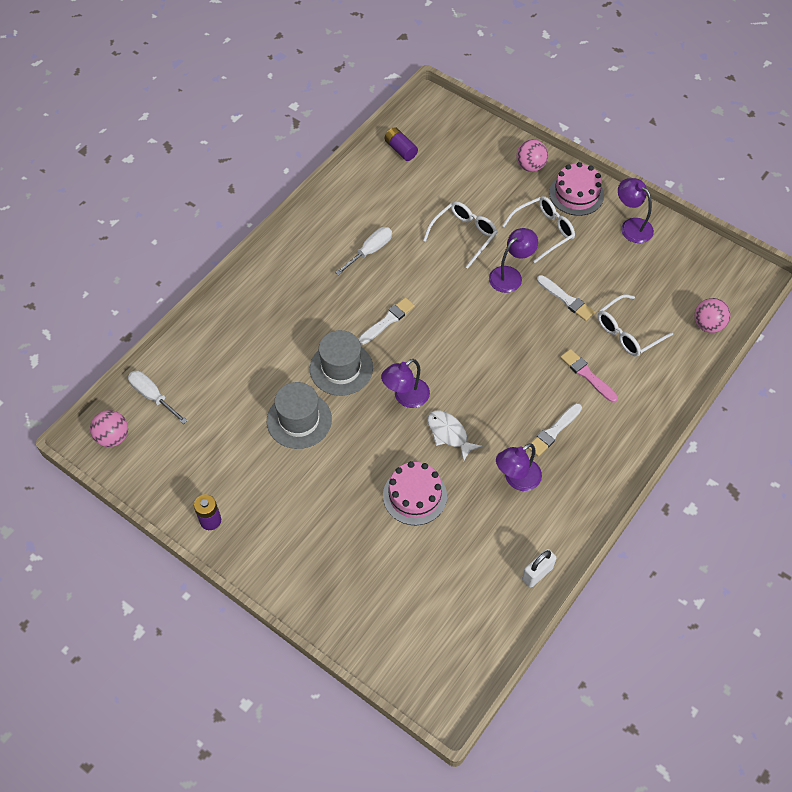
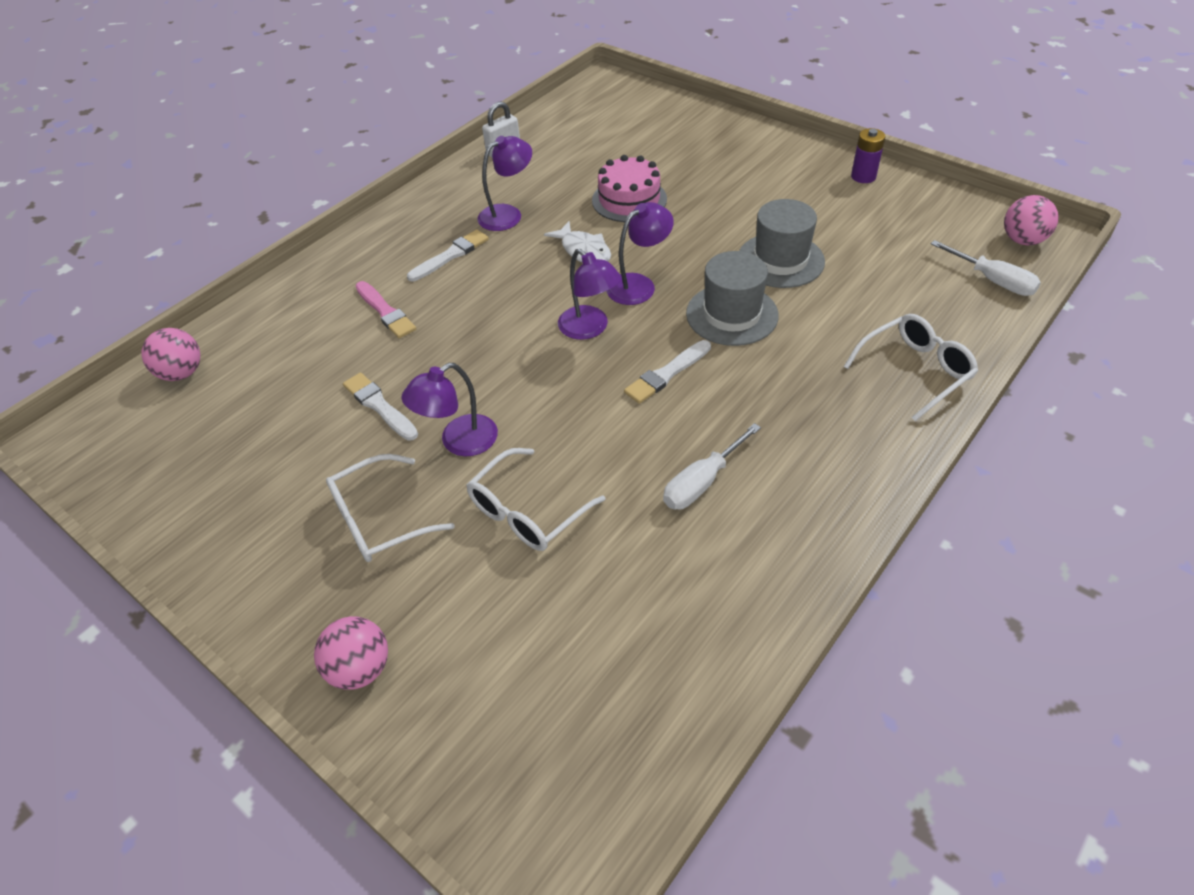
camera: 175 degrees left, 10 degrees down
purple battery [384,127,418,161] -> none
pink cake [549,162,604,216] -> none
white glasses [598,294,673,357] -> white glasses moved to [844,314,978,421]
purple lamp [618,178,654,243] -> purple lamp moved to [558,249,622,340]

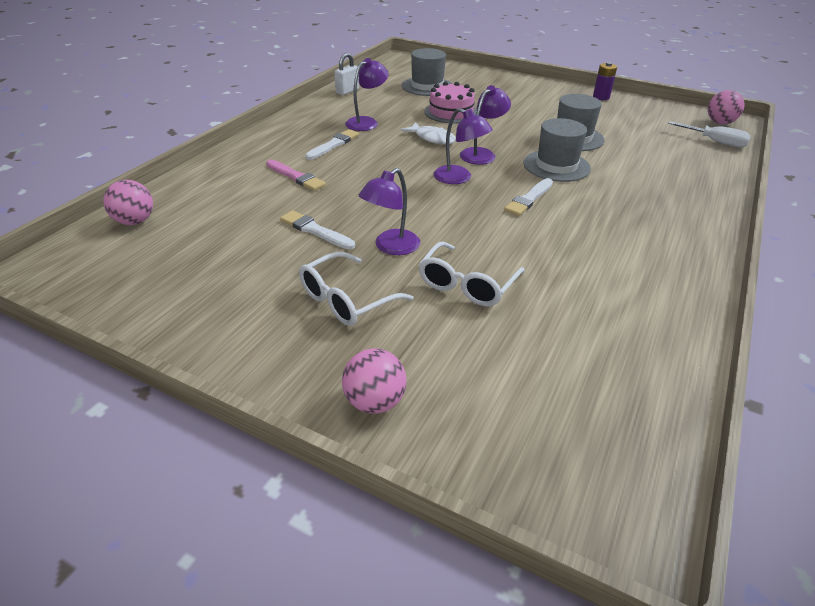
camera: 15 degrees left, 10 degrees down
white screwdriver [663,423,761,509] -> none
white glasses [844,314,978,421] -> none
none -> grey hat [402,48,452,96]

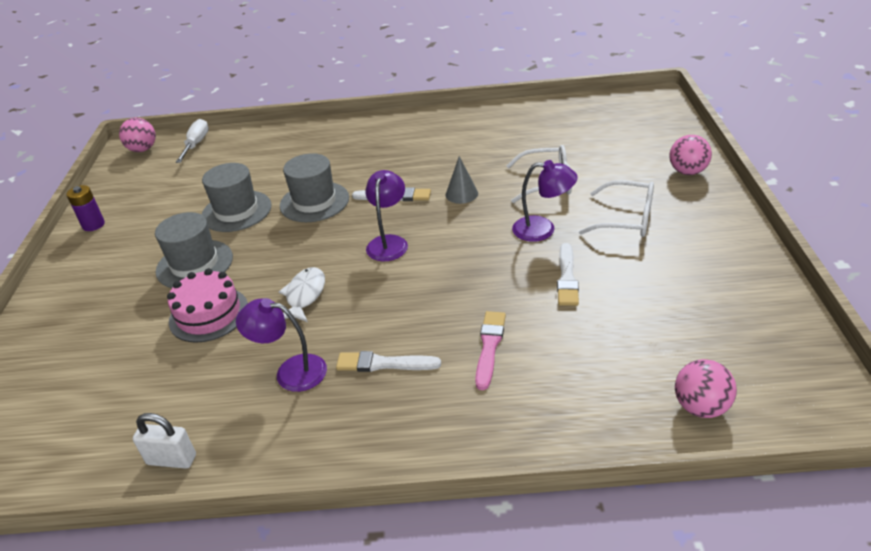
camera: 115 degrees left, 0 degrees up
grey hat [402,48,452,96] -> grey hat moved to [155,212,233,288]
purple lamp [460,85,511,165] -> none
none -> grey cone [446,156,478,204]

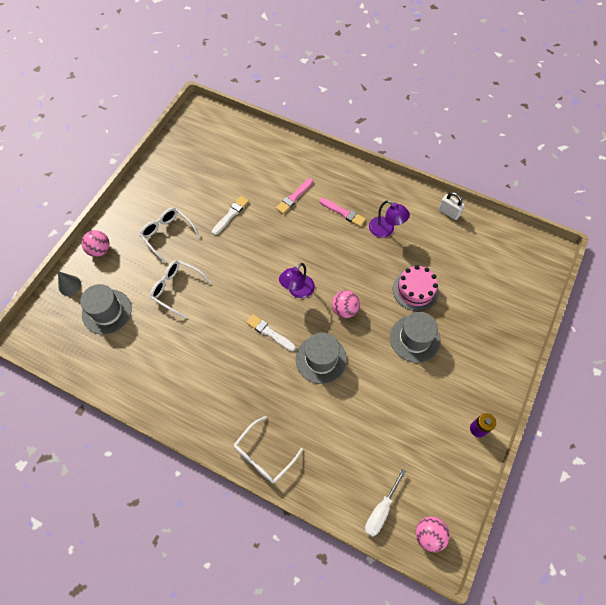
camera: 155 degrees left, 25 degrees up
grey hat [202,163,272,232] -> grey hat moved to [80,284,132,335]
white fish [279,267,325,322] -> none
white brush [336,351,441,372] -> pink brush [319,198,366,227]
grey cone [446,156,478,204] -> grey cone moved to [58,271,81,296]
purple lamp [512,160,578,242] -> none
pink ball [675,359,737,418] -> pink ball moved to [332,290,360,318]
none -> white glasses [234,416,303,484]

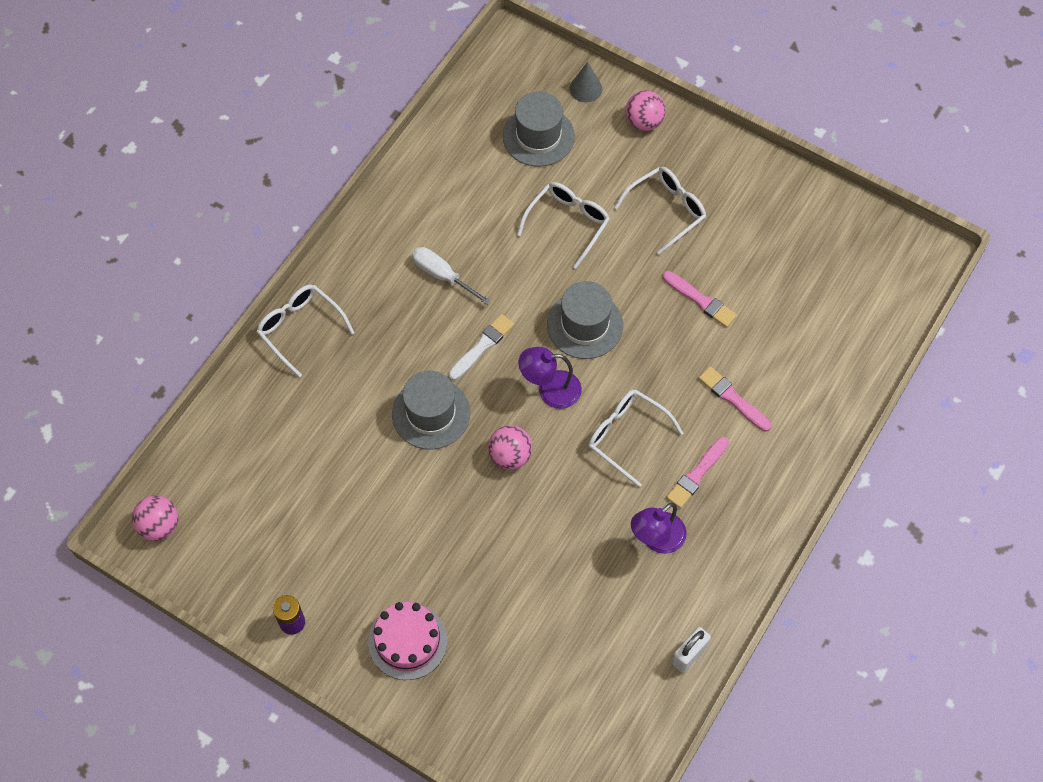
camera: 95 degrees right, 0 degrees up
white brush [212,196,249,235] -> pink brush [663,271,737,328]
purple lamp [279,263,315,298] -> purple lamp turned 45 degrees counterclockwise [518,347,582,409]
white screwdriver [365,469,406,537] -> white screwdriver moved to [412,247,491,305]
grey hat [390,312,441,363] -> grey hat moved to [547,281,623,359]
pink cake [393,265,439,311] -> pink cake moved to [368,602,447,680]
none -> white glasses [588,389,684,487]

